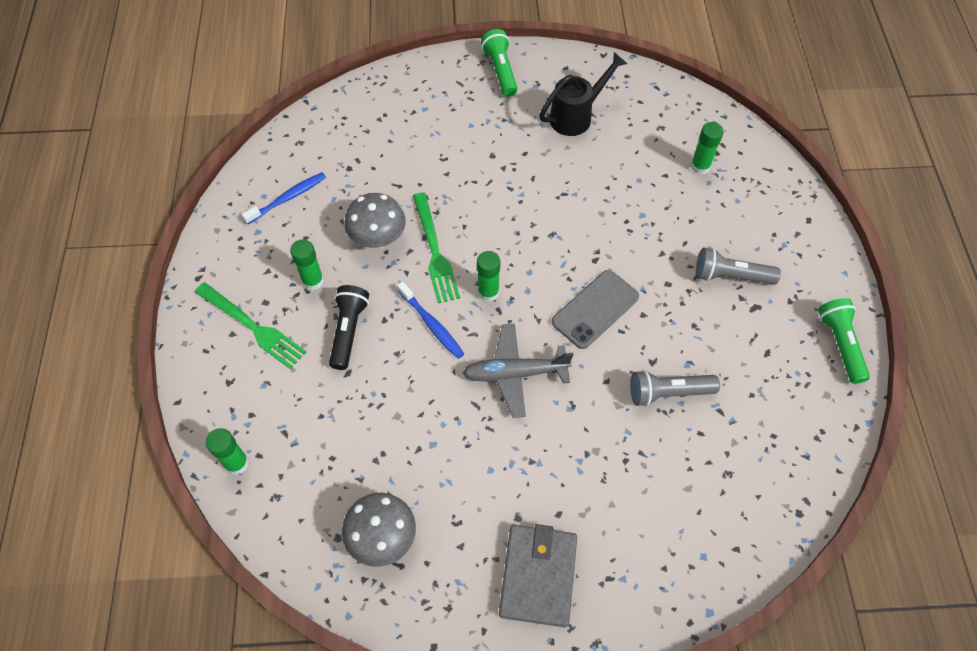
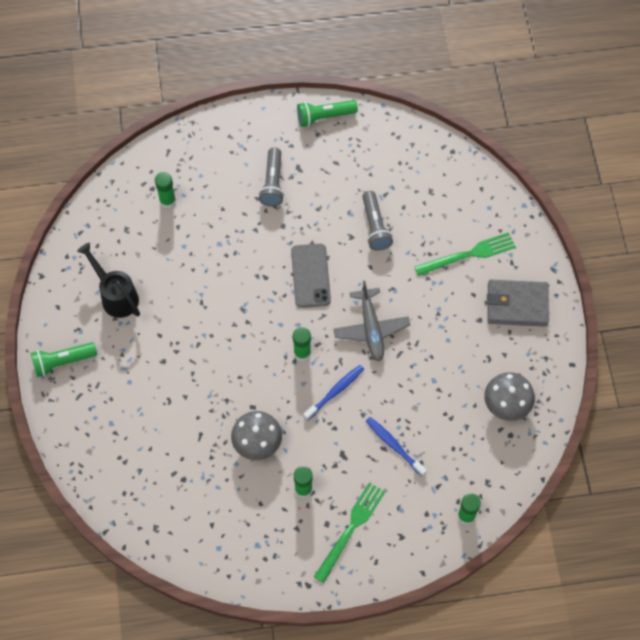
camera: 95 degrees left, 5 degrees up
blue toothbrush [242,172,326,224] -> blue toothbrush moved to [366,417,427,477]
black flashlight [329,285,369,370] -> none
green fork [413,193,460,303] -> green fork moved to [415,232,516,276]
grey phone [552,270,639,349] -> grey phone turned 45 degrees clockwise [291,244,331,308]

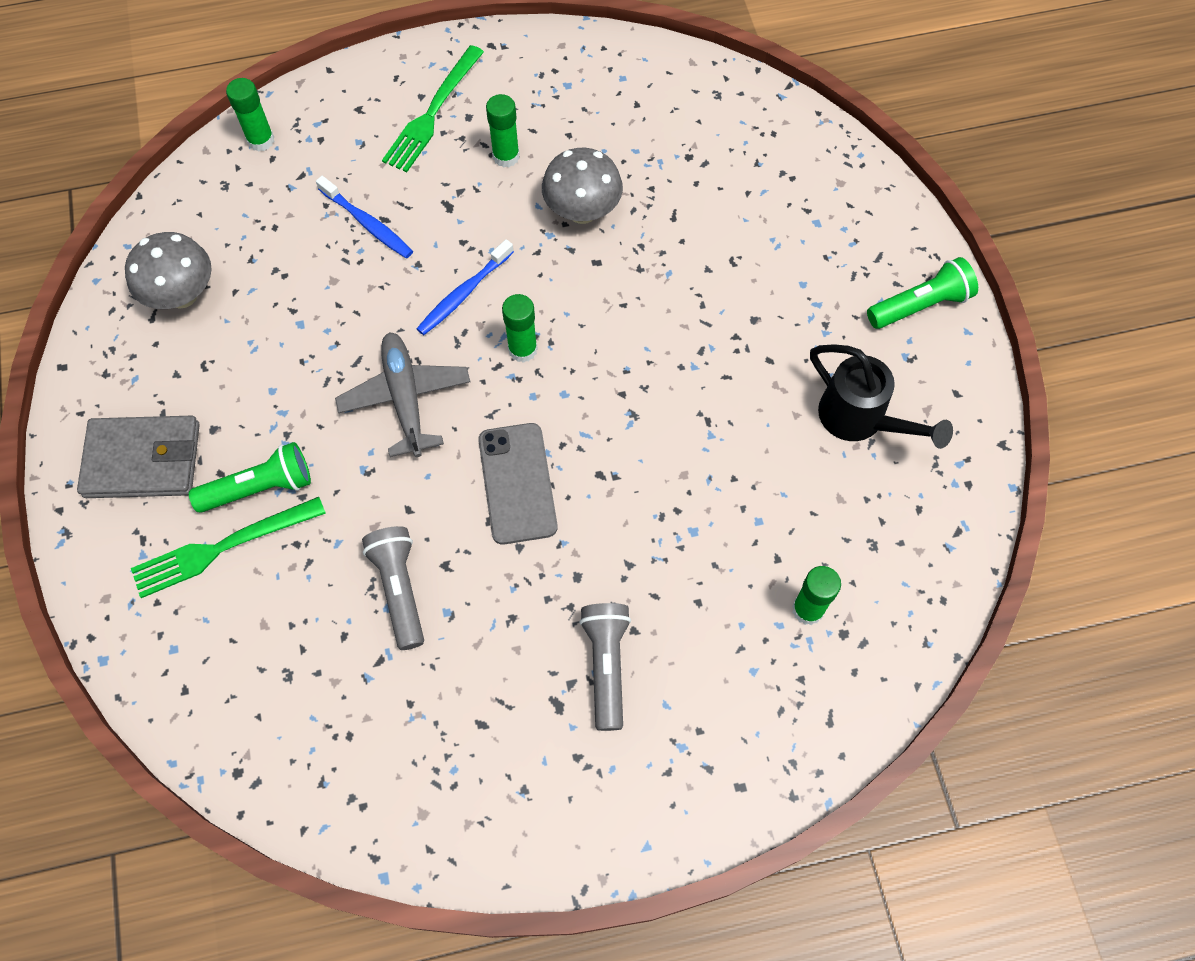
camera: 175 degrees right, 0 degrees up
green flashlight [297,100,358,127] -> green flashlight moved to [189,442,311,513]

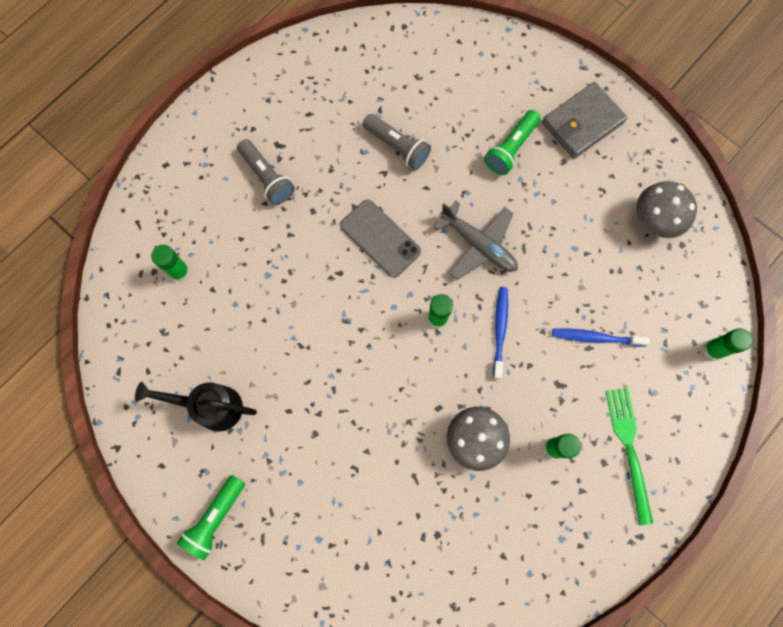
camera: 145 degrees right, 10 degrees up
green fork [131,497,326,598] -> none

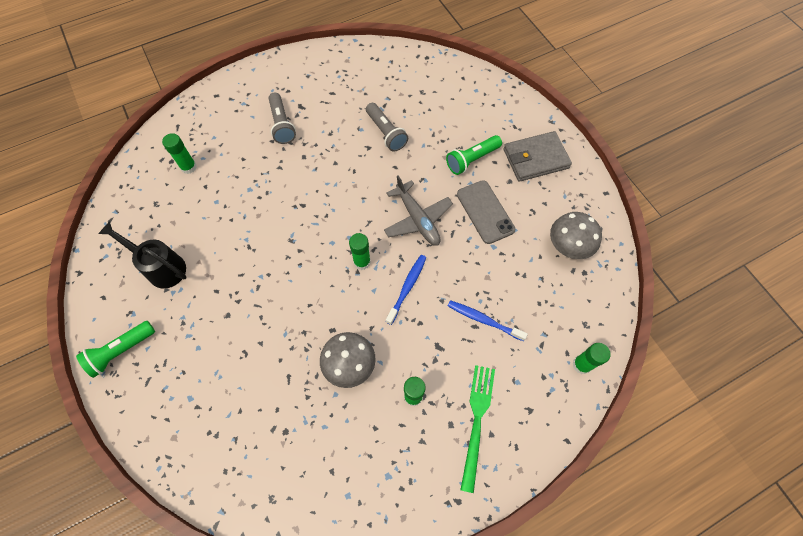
camera: 20 degrees right, 10 degrees down
grey phone [340,199,421,278] -> grey phone moved to [457,180,515,244]

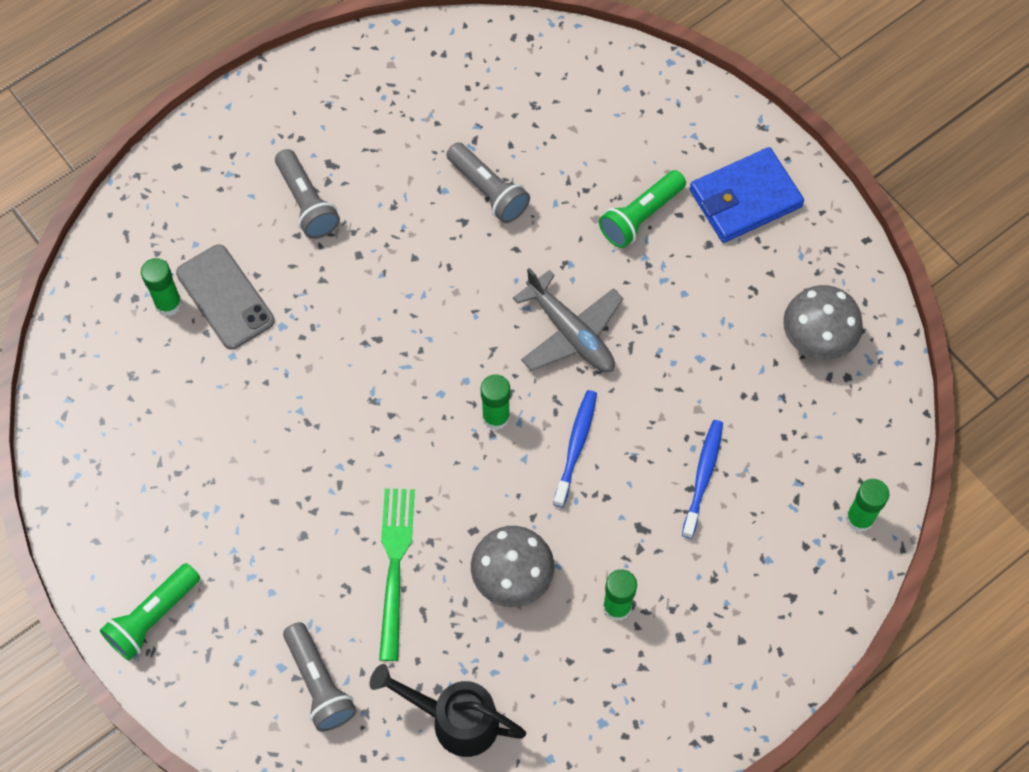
camera: 10 degrees left, 0 degrees up
black watering can [98,221,187,289] -> black watering can moved to [370,664,526,757]
blue toothbrush [448,300,528,341] -> blue toothbrush turned 90 degrees clockwise [682,420,723,539]
grey phone [457,180,515,244] -> grey phone moved to [176,245,275,349]
green fork [461,365,495,493] -> green fork moved to [379,488,415,661]
grey wallet [503,131,572,182] -> blue wallet [689,147,804,243]
none -> grey flashlight [283,622,357,732]

